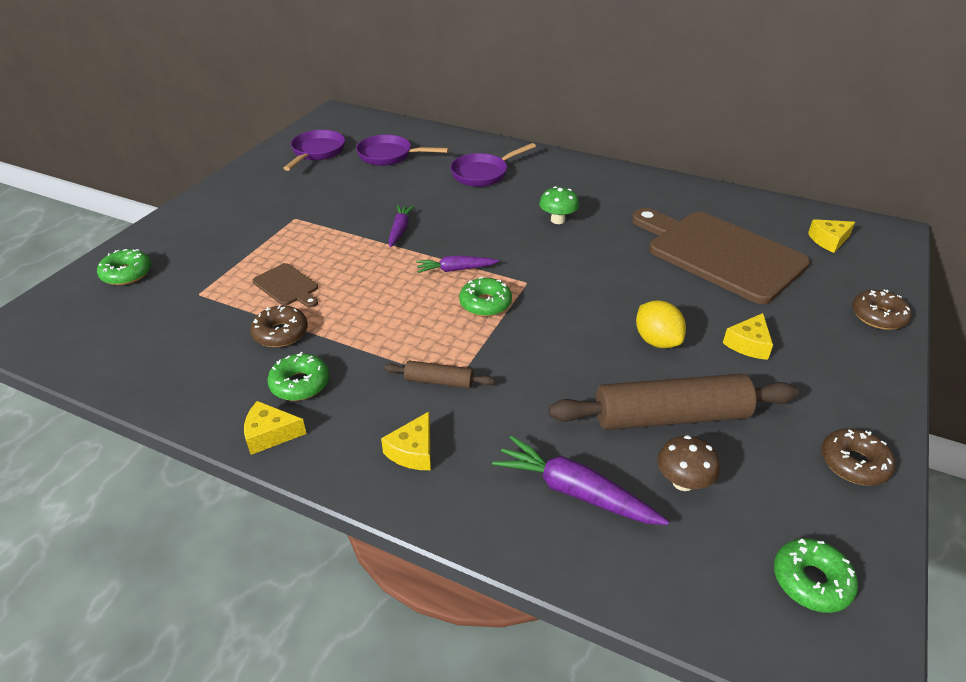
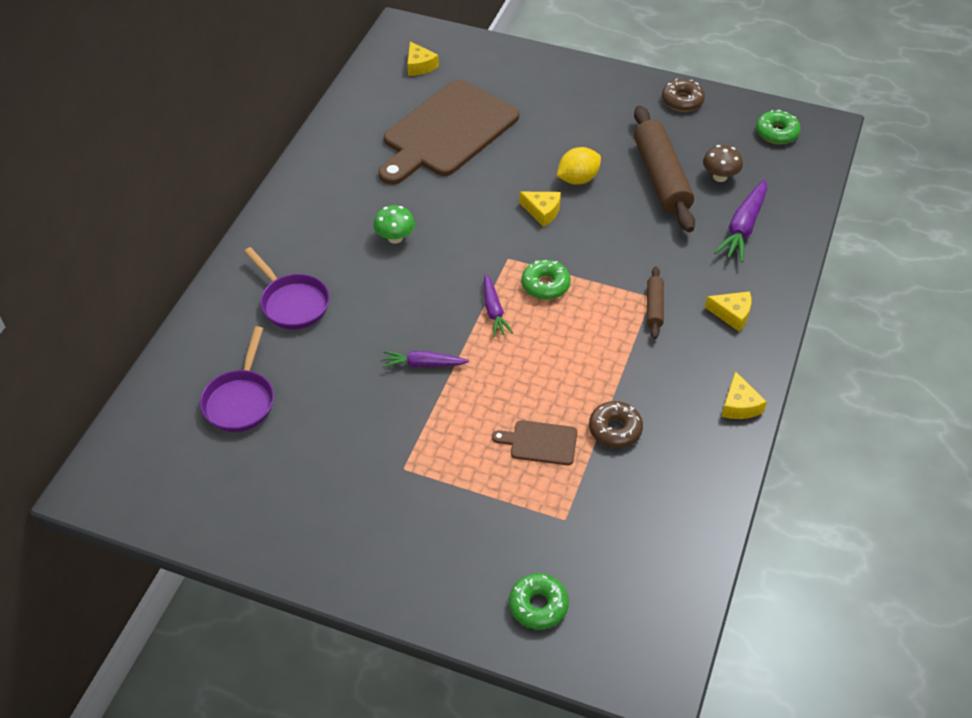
camera: 95 degrees left, 10 degrees up
brown cutting board [252,263,318,308] -> brown cutting board turned 120 degrees counterclockwise [492,420,577,465]
green donut [267,352,329,401] -> none
purple pan [283,130,345,171] -> none
yellow cheese [723,313,773,360] -> yellow cheese moved to [520,192,561,227]
brown donut [852,290,912,330] -> none

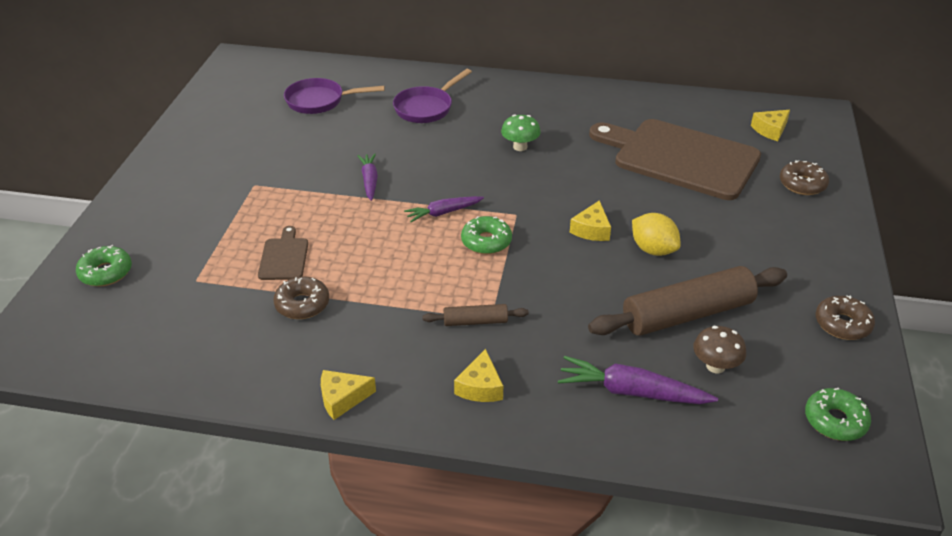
camera: 80 degrees right, 10 degrees down
none -> brown donut [780,160,829,195]

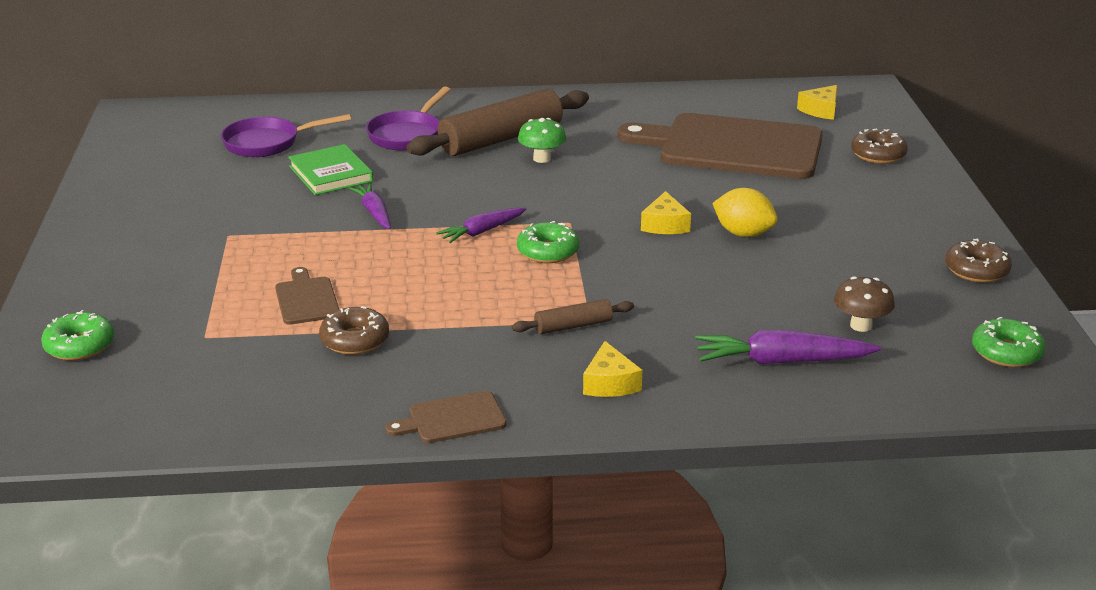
camera: 15 degrees left, 10 degrees down
yellow cheese [321,370,376,420] -> brown cutting board [386,391,507,443]
brown rolling pin [588,266,787,336] -> brown rolling pin moved to [406,89,589,156]
none -> green book [288,144,373,195]

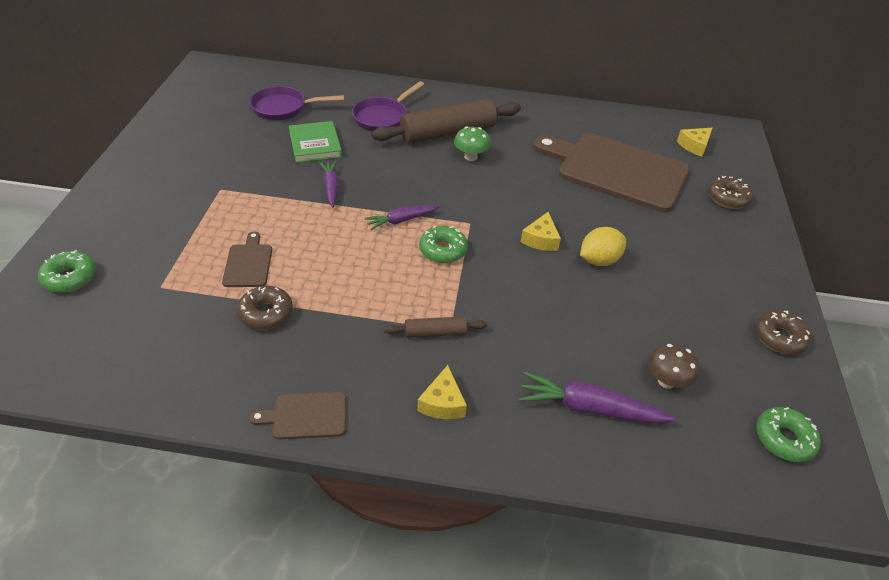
camera: 10 degrees right, 15 degrees up
yellow lemon [712,188,778,237] -> yellow lemon turned 75 degrees counterclockwise [580,227,626,266]

